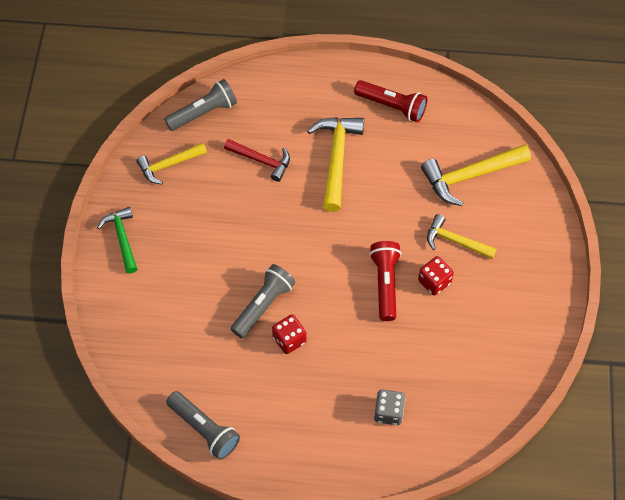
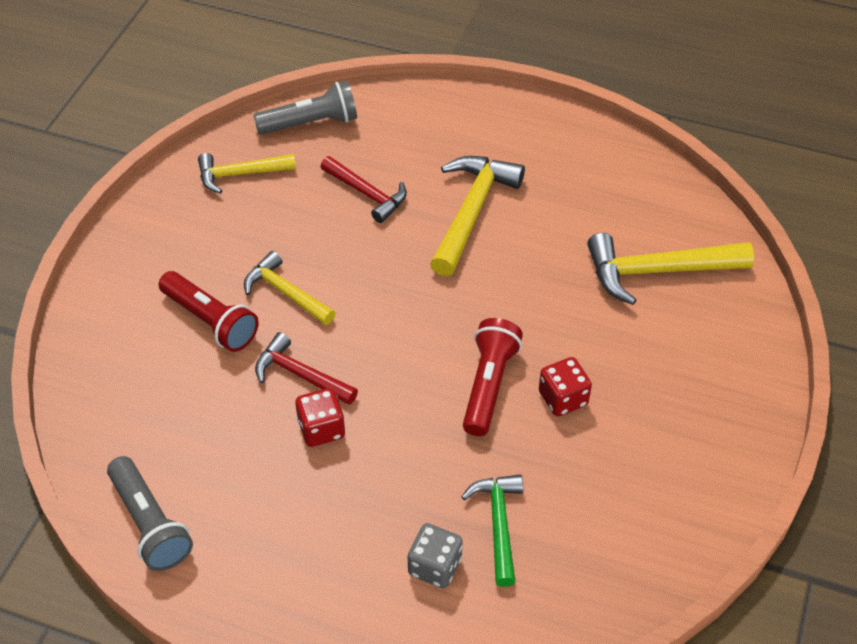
camera: 15 degrees right, 10 degrees down
green hammer [97,207,137,273] -> green hammer moved to [462,475,523,587]
grey flashlight [231,264,295,338] -> red hammer [255,332,358,405]
red flashlight [354,80,427,122] -> red flashlight moved to [159,271,259,352]
yellow hammer [427,214,497,259] -> yellow hammer moved to [244,251,335,325]

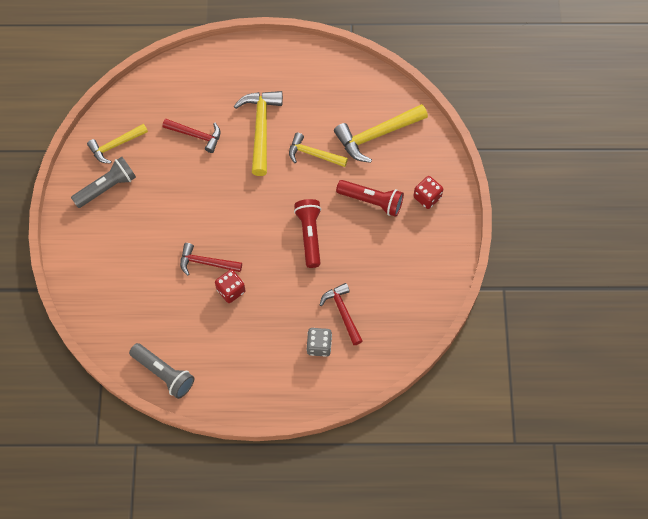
camera: 20 degrees left, 15 degrees up
red flashlight [159,271,259,352] -> red flashlight moved to [336,180,404,217]
yellow hammer [244,251,335,325] -> yellow hammer moved to [289,133,348,167]
grey flashlight [253,81,357,135] -> grey flashlight moved to [71,157,136,208]
green hammer [462,475,523,587] -> red hammer [320,283,363,345]
red dice [539,357,592,416] -> red dice moved to [413,176,443,209]

